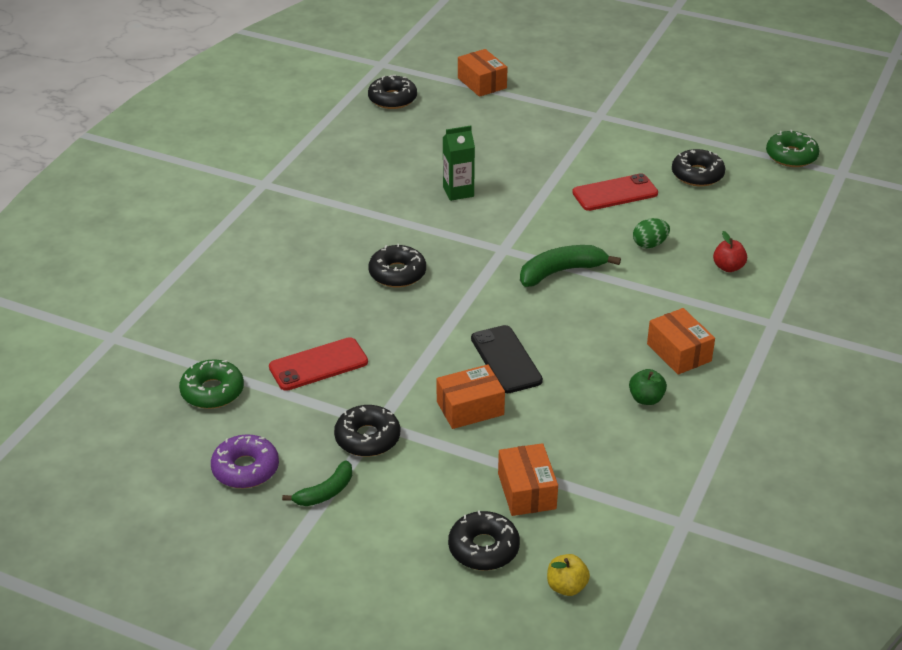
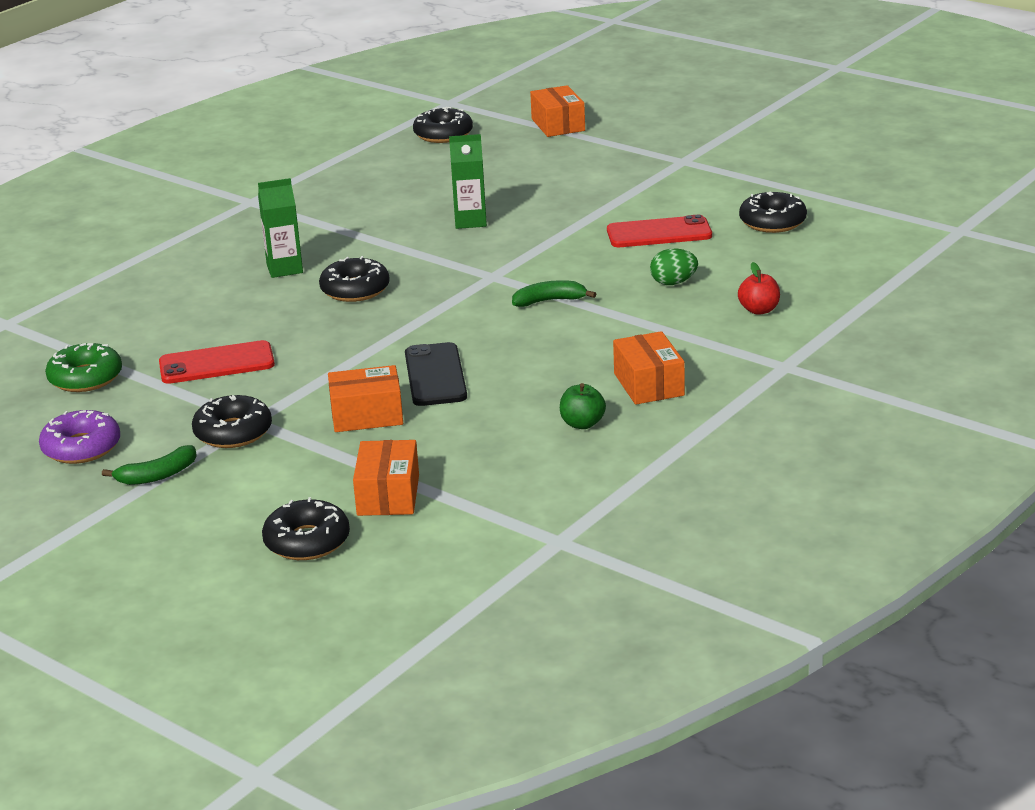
camera: 15 degrees right, 10 degrees down
green banana [520,245,621,287] -> green banana [512,280,596,307], size x0.64
yellow apple [547,554,590,596] -> none
green donut [766,130,820,167] -> none
none -> green carton [258,178,303,278]

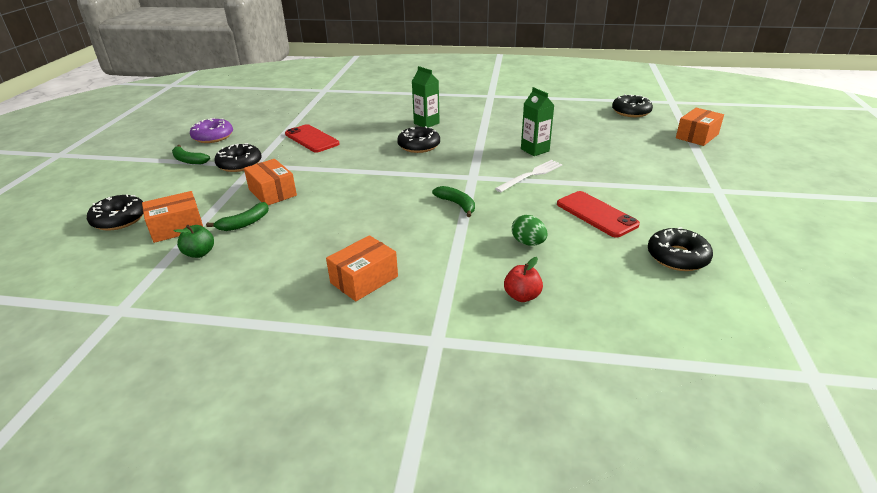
camera: 60 degrees right, 5 degrees up
green donut [45,343,122,392] -> none
black phone [405,342,467,406] -> none
green apple [560,383,606,429] -> green apple moved to [174,225,214,258]
none -> green banana [206,202,269,231]
none -> white fork [495,160,562,192]

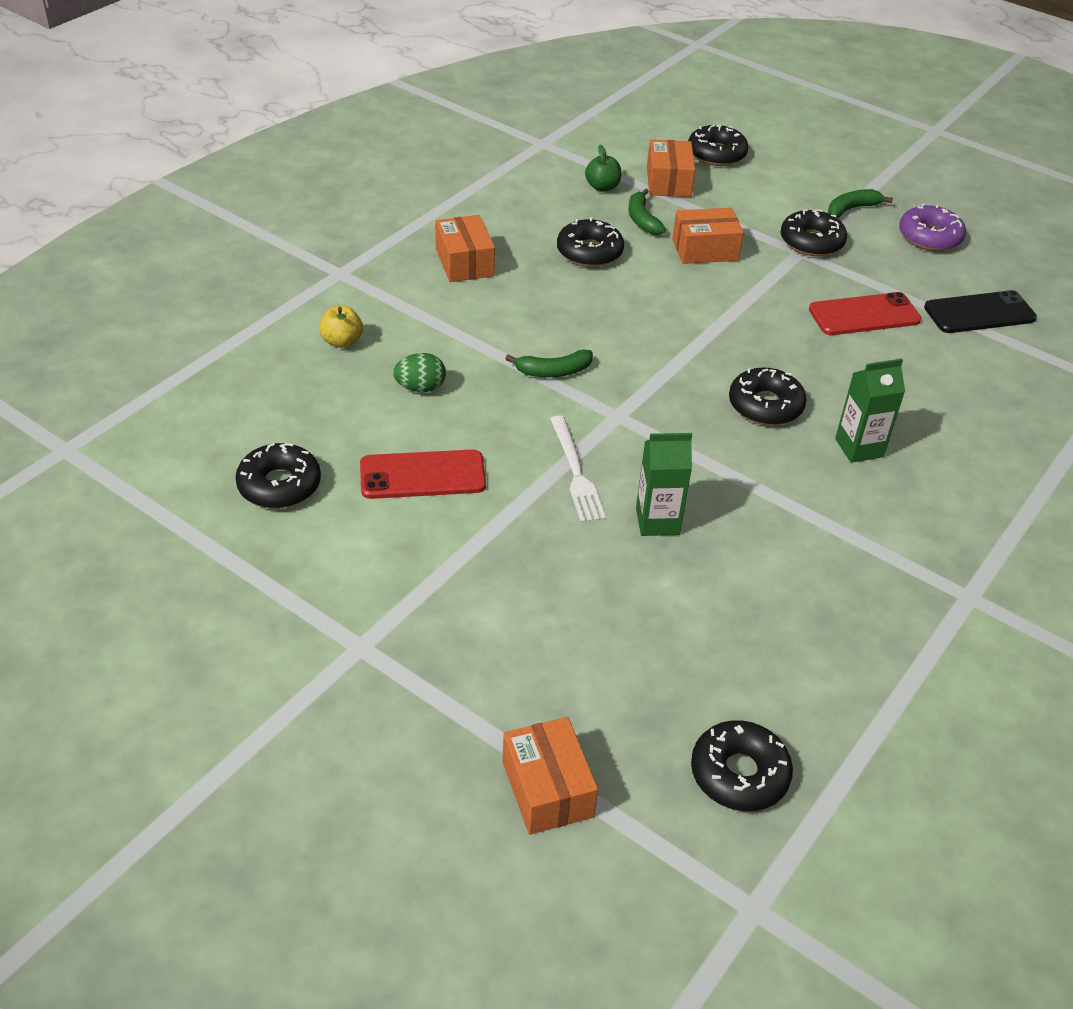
camera: 115 degrees right, 10 degrees up
red apple [504,257,543,302] -> yellow apple [320,305,363,348]
none -> black donut [557,218,624,267]
none -> black phone [924,290,1037,333]

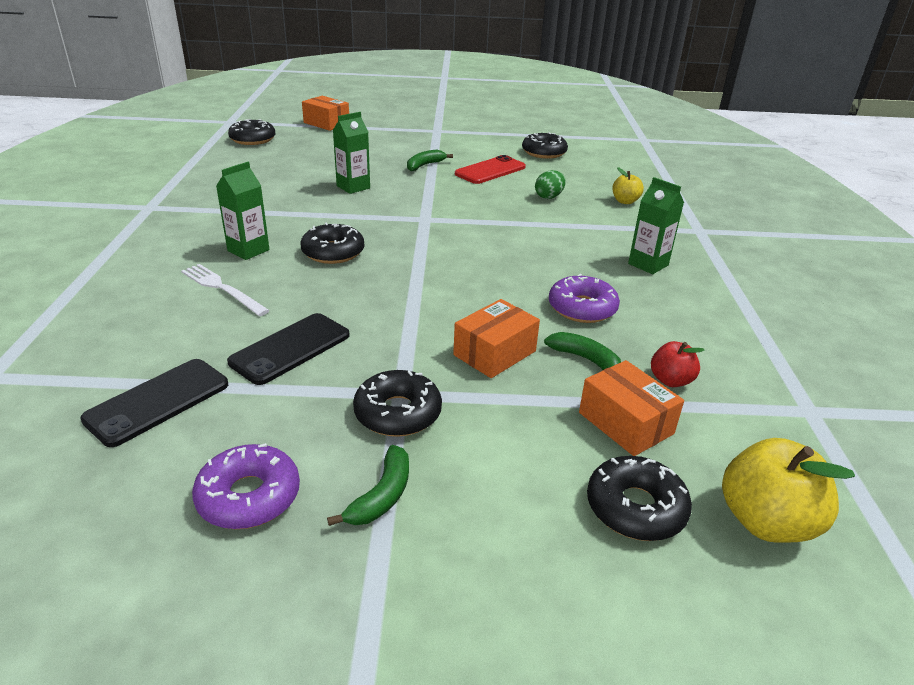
camera: 145 degrees right, 10 degrees down
orange box [435,215,495,282] -> green carton [628,177,684,274]
green banana [505,349,593,377] -> green banana moved to [407,150,453,171]
white fork [550,416,606,523] -> white fork moved to [181,264,270,316]
black donut [557,218,624,267] -> purple donut [549,274,620,323]
green apple [585,145,621,192] -> red apple [651,341,705,387]
red phone [809,292,921,335] -> black phone [227,313,350,385]
none -> yellow apple [722,438,855,543]

